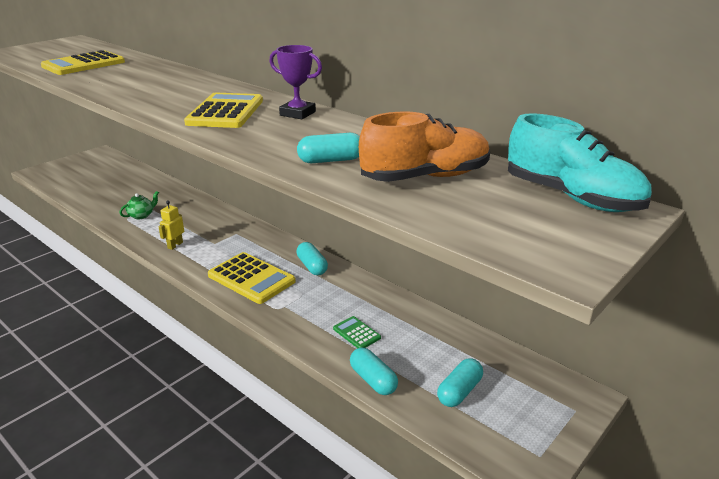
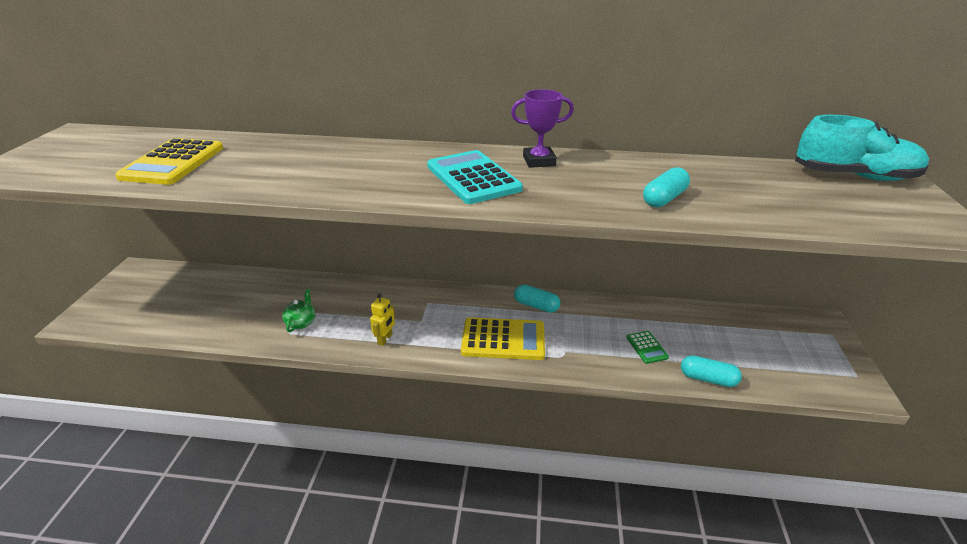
camera: 35 degrees left, 5 degrees up
yellow robot [158,201,184,250] -> yellow robot turned 150 degrees counterclockwise [370,294,395,346]
yellow calculator [184,93,263,128] -> turquoise calculator [427,150,523,204]
green calculator [333,316,381,348] -> green calculator turned 120 degrees counterclockwise [626,331,669,364]
orange shoe [359,111,490,182] -> none
turquoise capsule [437,358,483,407] -> none

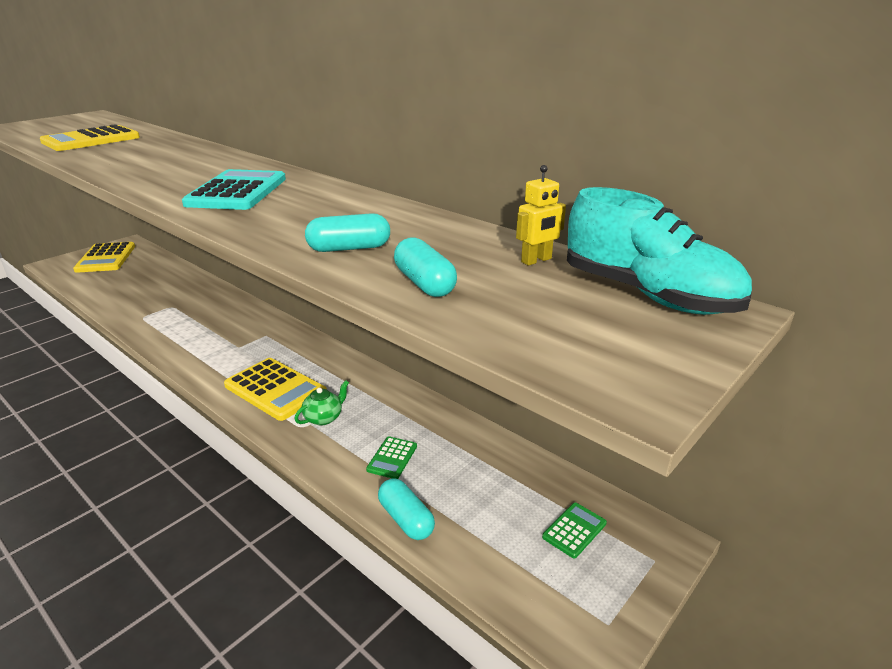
camera: 35 degrees right, 5 degrees down
green teapot [282,289,315,332] -> green teapot moved to [294,380,349,426]
yellow robot [370,294,395,346] -> yellow robot moved to [516,165,566,266]
purple trophy [511,89,574,168] -> none
turquoise capsule [514,284,560,313] -> turquoise capsule moved to [394,237,457,297]
none -> yellow calculator [73,242,135,273]
none -> green calculator [542,503,607,558]

